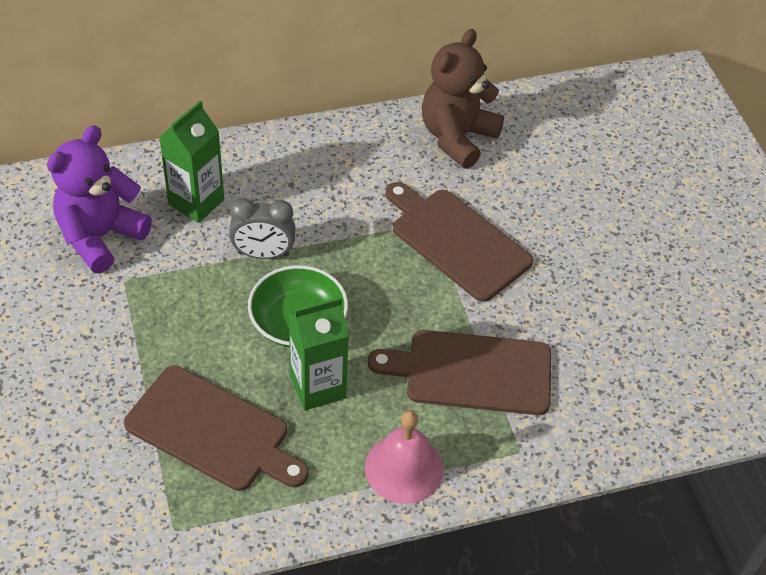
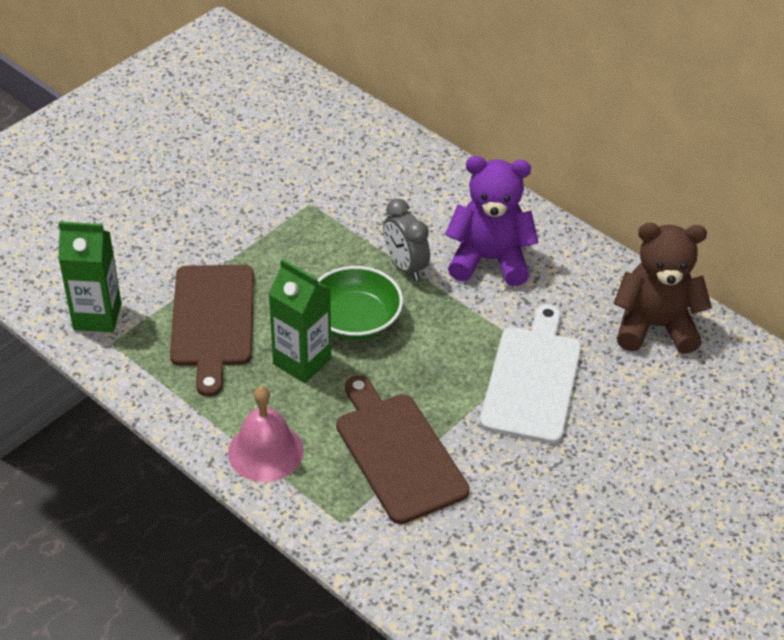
camera: 60 degrees right, 5 degrees down
purple teddy bear [47,125,152,273] -> purple teddy bear moved to [445,156,539,286]
green carton [159,101,224,223] -> green carton moved to [58,221,121,332]
brown cutting board [385,182,533,302] -> white cutting board [480,304,581,444]

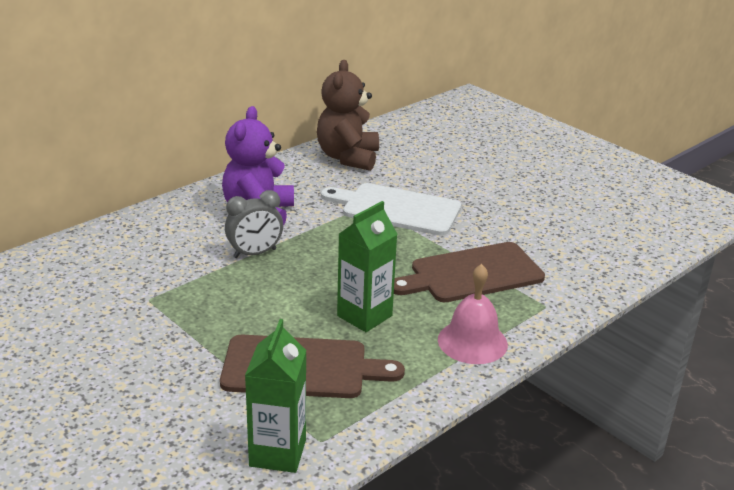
camera: 85 degrees left, 15 degrees down
green bowl [317,266,403,340] -> none

